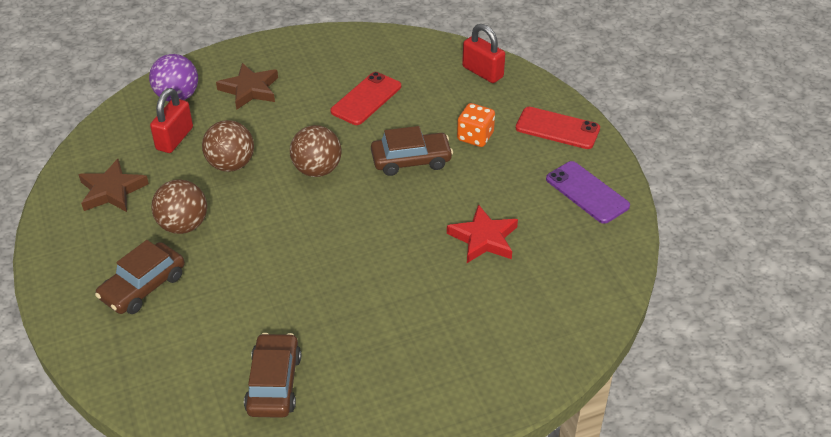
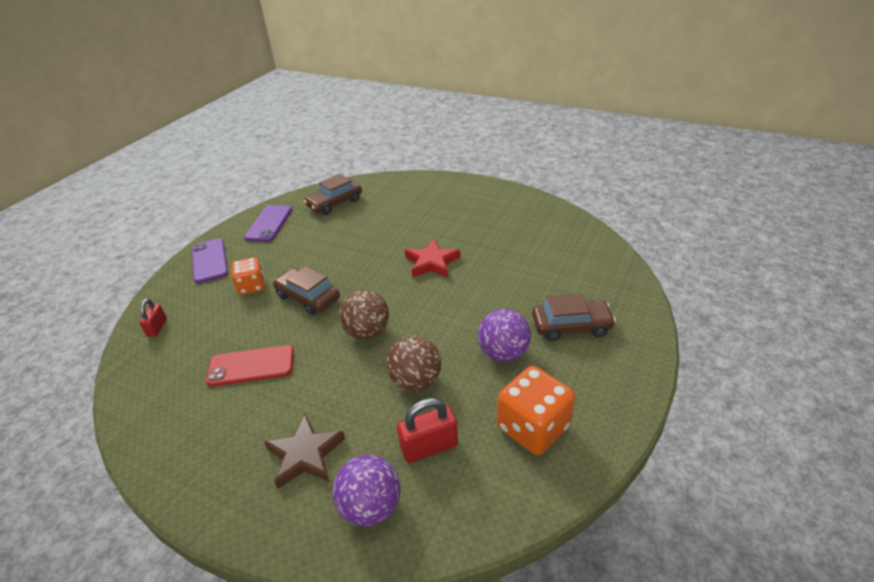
camera: 130 degrees left, 5 degrees down
brown star [78,159,149,212] -> orange dice [497,366,575,455]
brown ball [151,179,207,234] -> purple ball [478,309,531,362]
brown car [244,333,301,418] -> brown car moved to [304,174,362,215]
red star [447,204,518,263] -> red star moved to [405,239,460,278]
red padlock [462,24,505,83] -> red padlock [139,299,167,337], size x0.63
red phone [516,107,600,149] -> purple phone [192,239,228,283]

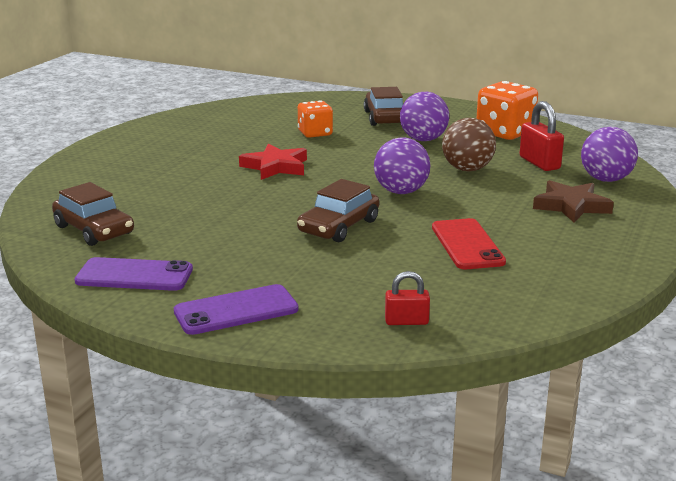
camera: 95 degrees left, 15 degrees down
orange dice [231,257,265,295] -> orange dice moved to [298,100,333,138]
brown ball [339,290,389,339] -> purple ball [374,137,430,194]

